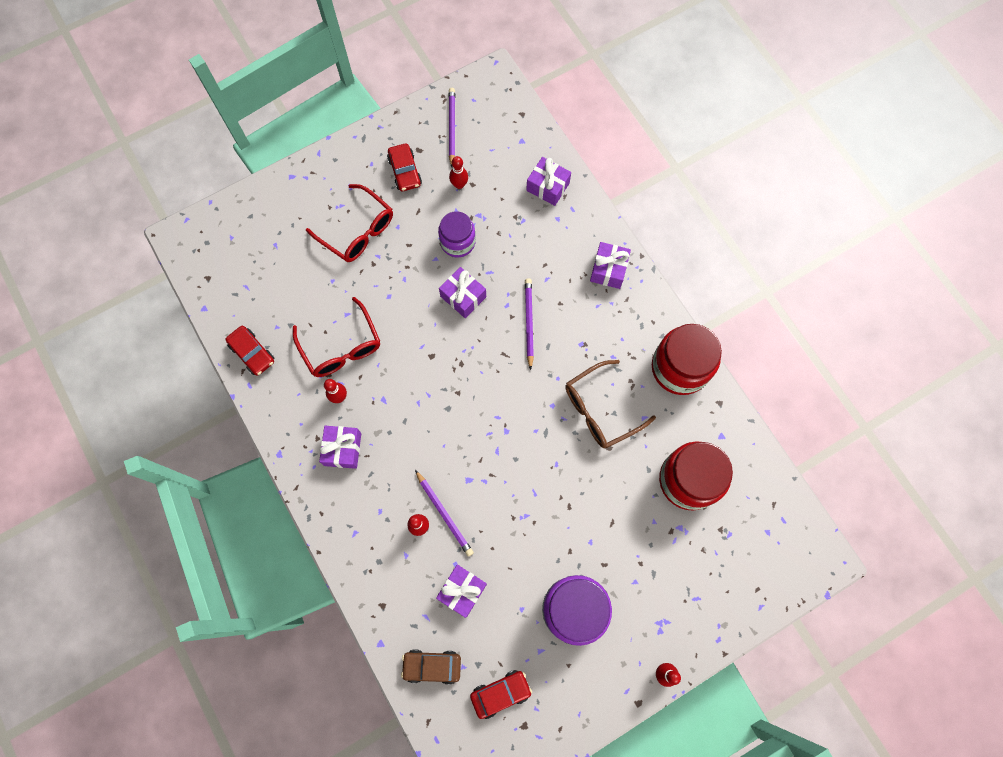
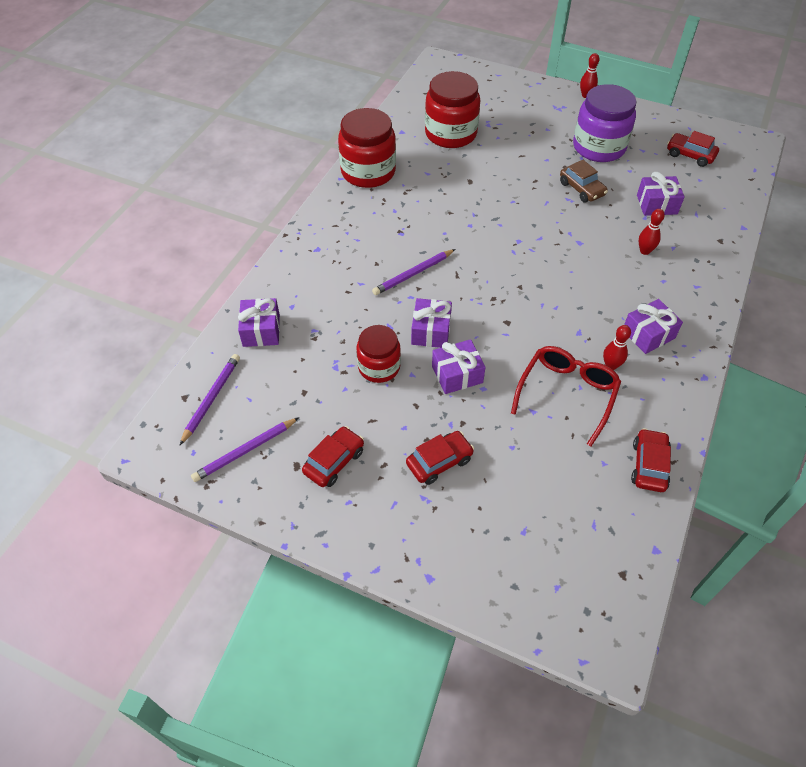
camera: 125 degrees left, 20 degrees down
red glasses [306,184,393,262] -> red car [406,431,474,485]
brown car [401,650,461,684] -> brown car moved to [560,160,608,203]
purple pencil [415,470,474,557] -> purple pencil moved to [180,354,240,445]
purple jar [438,211,476,258] -> red jar [356,325,401,383]
red bowling pin [449,156,468,189] -> none
brown glasses [565,360,656,448] -> none
purple gift [590,242,631,289] -> purple gift moved to [432,339,486,394]

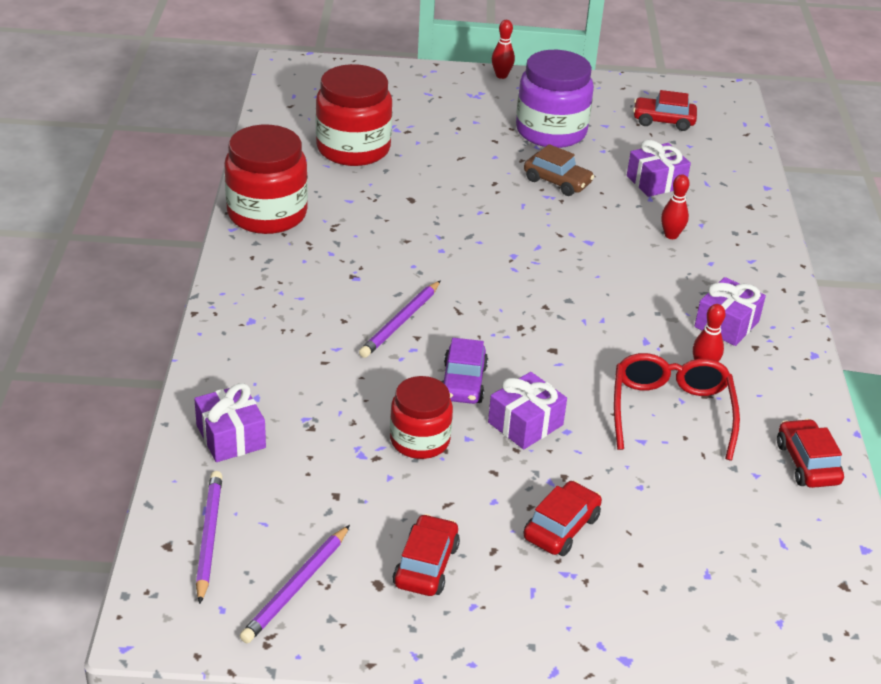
camera: 25 degrees left, 15 degrees down
purple gift [411,298,452,348] -> purple car [442,338,488,404]

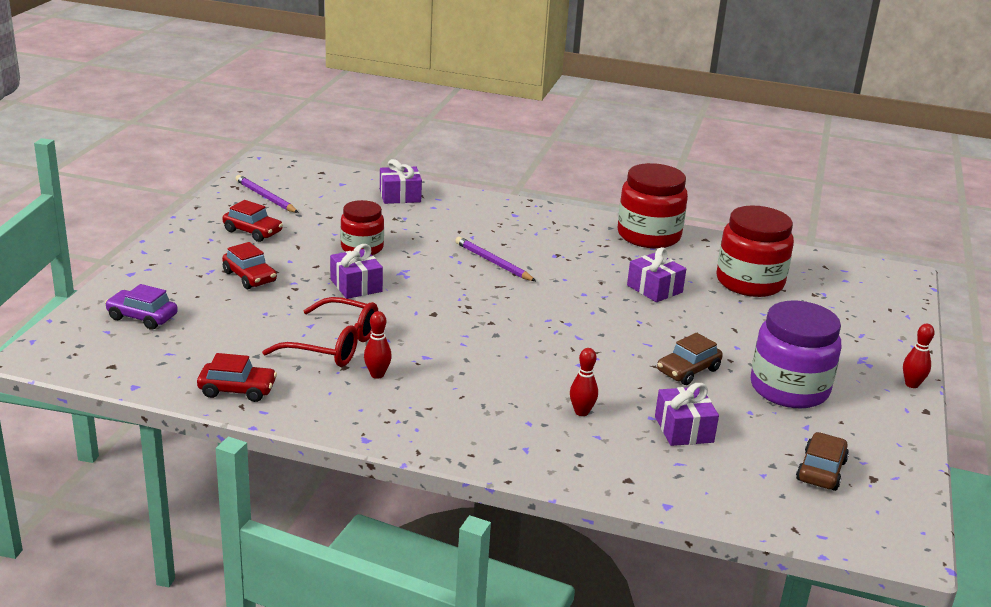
camera: 105 degrees right, 10 degrees down
purple pencil [196,471,222,604] -> none
purple car [442,338,488,404] -> purple car moved to [105,284,178,330]
red car [633,90,697,131] -> brown car [796,432,849,491]
purple gift [695,277,766,346] -> purple gift moved to [627,247,686,302]

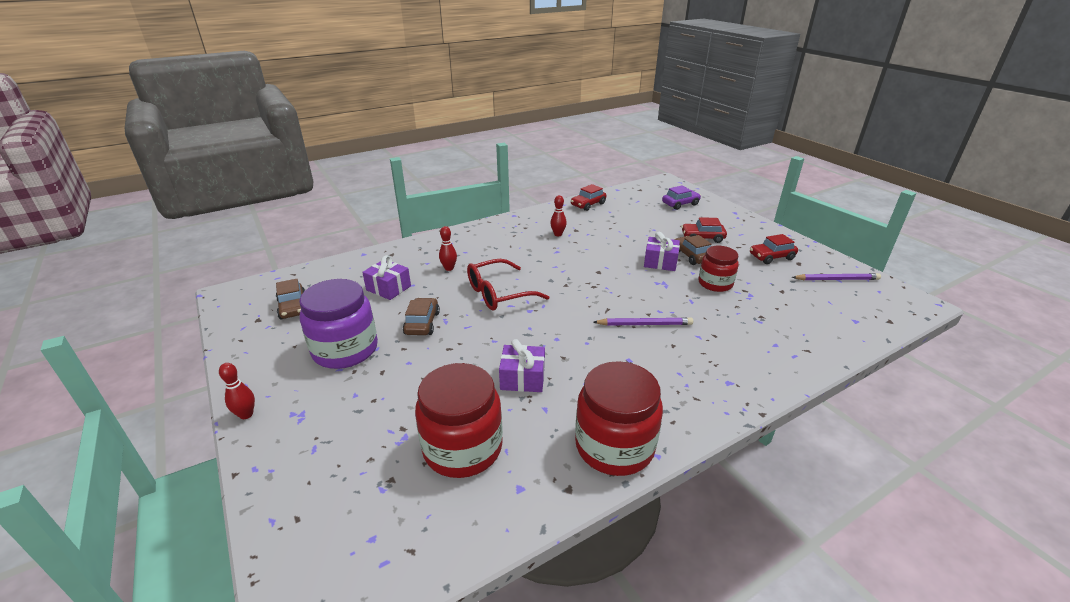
camera: 135 degrees right, 5 degrees up
red glasses [262,297,378,367] -> red glasses moved to [467,259,549,311]
purple gift [380,159,422,204] -> none
none -> brown car [674,235,711,265]

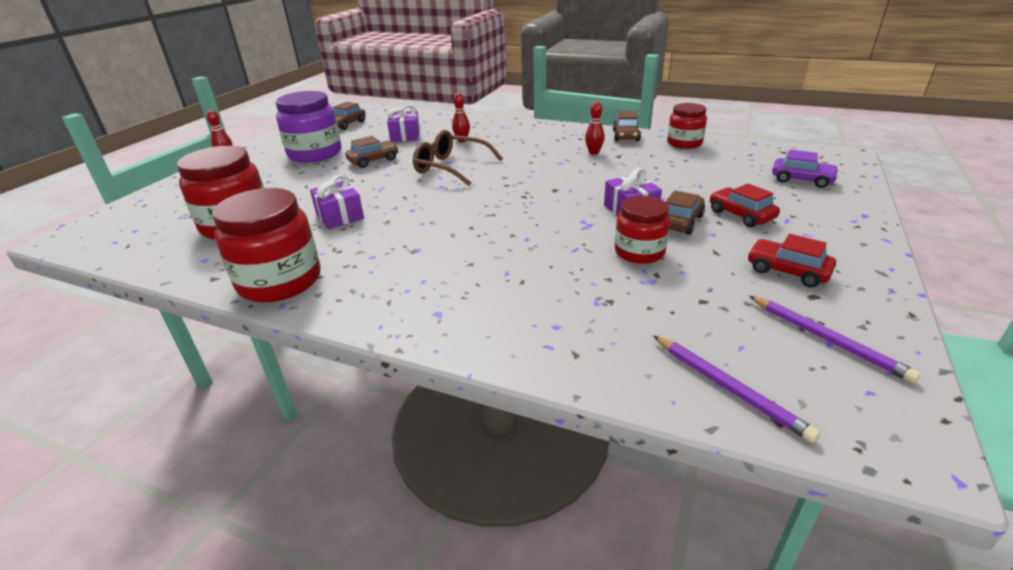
camera: 55 degrees right, 0 degrees up
red glasses [467,259,549,311] -> brown glasses [413,130,503,186]
red car [571,184,606,211] -> red jar [667,103,707,149]
purple pencil [593,317,693,325] -> purple pencil moved to [653,335,820,443]
none -> brown car [613,111,641,141]

